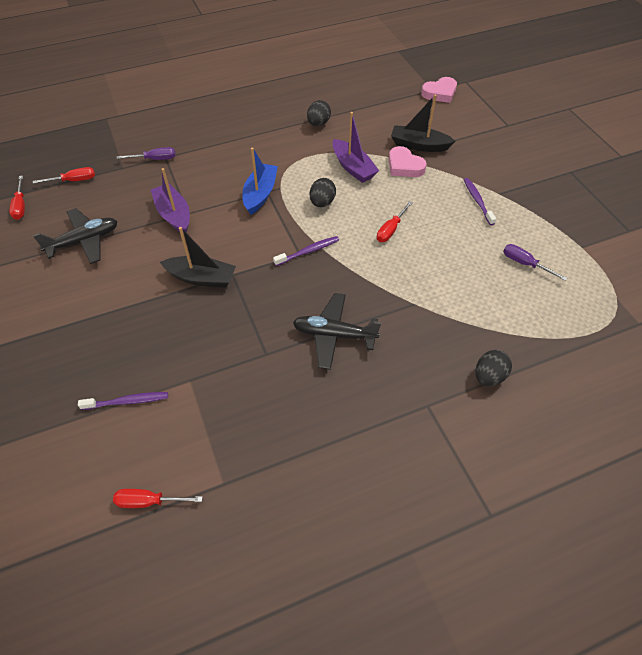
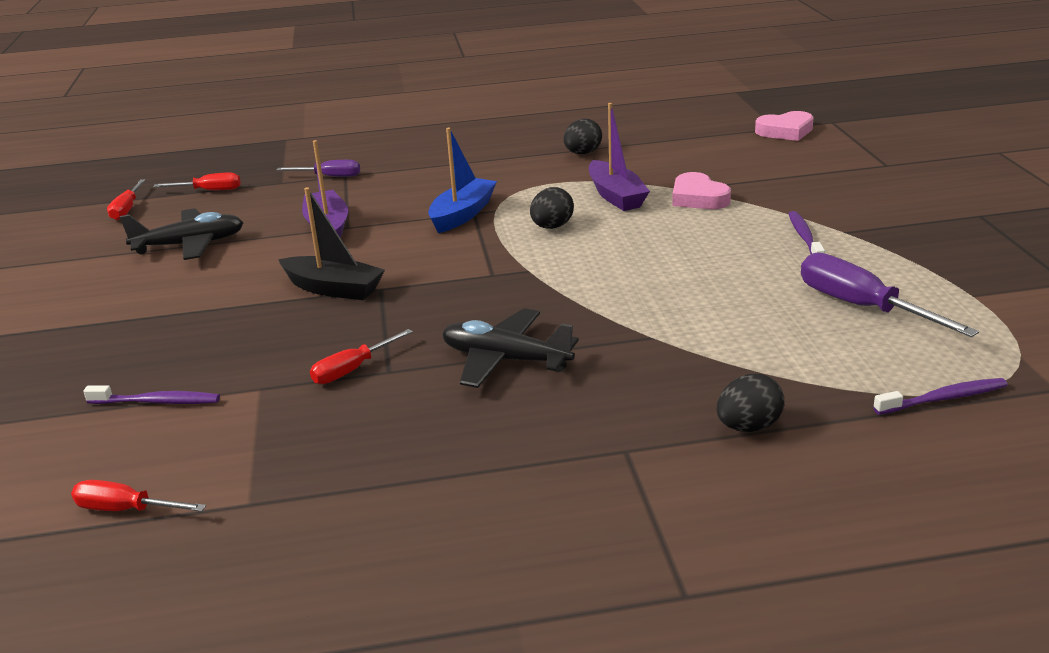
camera: 15 degrees right, 25 degrees down
purple toothbrush [273,236,339,266] -> purple toothbrush moved to [873,378,1008,415]
red screwdriver [377,201,413,242] -> red screwdriver moved to [310,329,413,384]
black boat [391,95,455,152] -> none
purple screwdriver [503,244,567,281] -> purple screwdriver [801,252,979,337], size x1.69

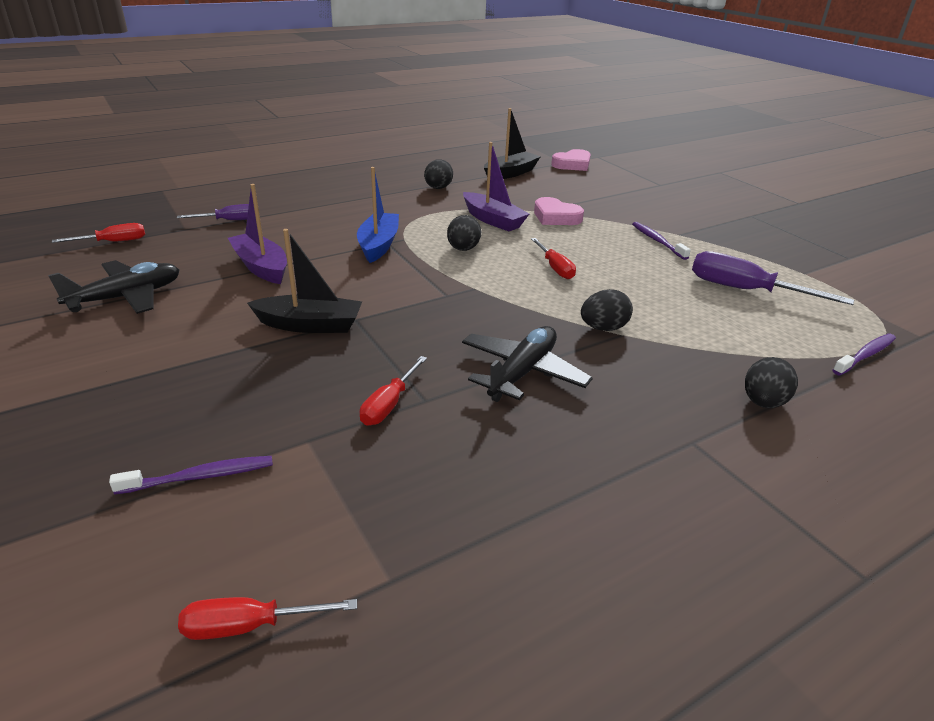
camera: 25 degrees left, 5 degrees up
red screwdriver [107,179,145,220] -> red screwdriver moved to [531,238,576,279]
black plane [442,308,579,388] -> black plane turned 120 degrees clockwise [462,326,593,402]
none -> black boat [484,108,541,179]
none -> black egg [581,289,633,331]

